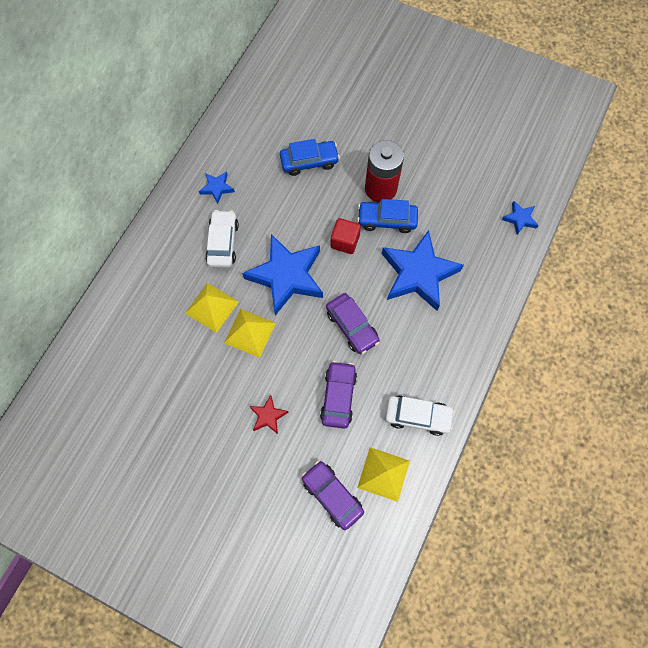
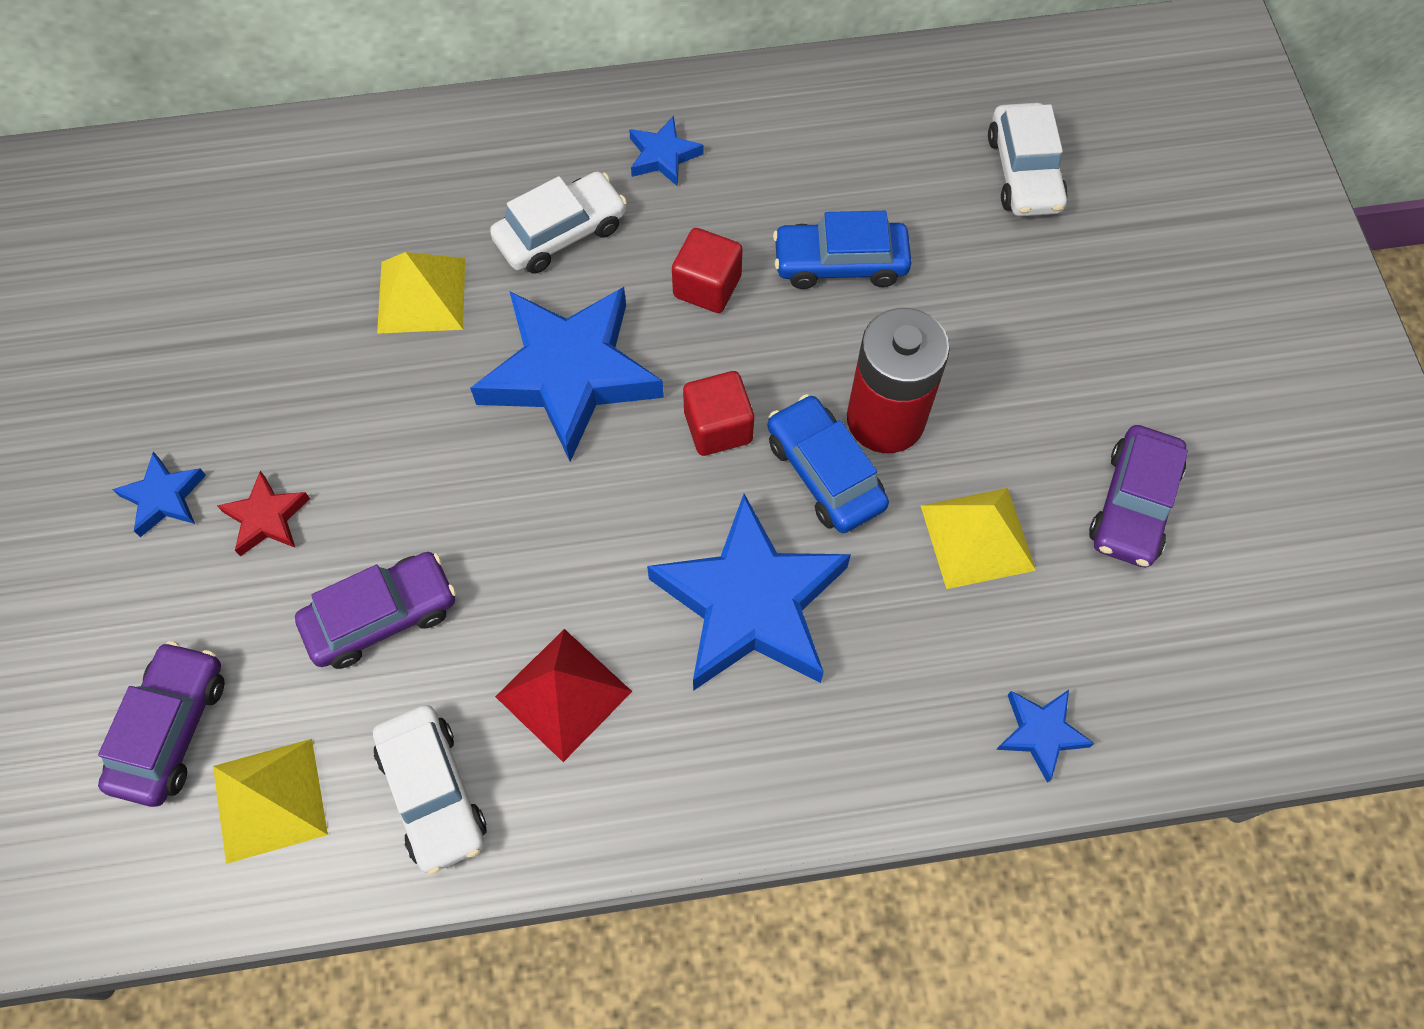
camera: 55 degrees right, 5 degrees down
yellow pyramid [224,309,276,358] -> yellow pyramid moved to [920,488,1036,589]
blue car [280,139,340,176] -> blue car turned 135 degrees clockwise [773,211,912,289]
purple car [326,293,380,354] -> purple car moved to [1089,425,1188,567]
none -> blue star [112,452,206,537]
none -> red pyramid [495,629,632,762]
none -> red cube [672,228,743,313]
none -> white car [988,103,1068,216]

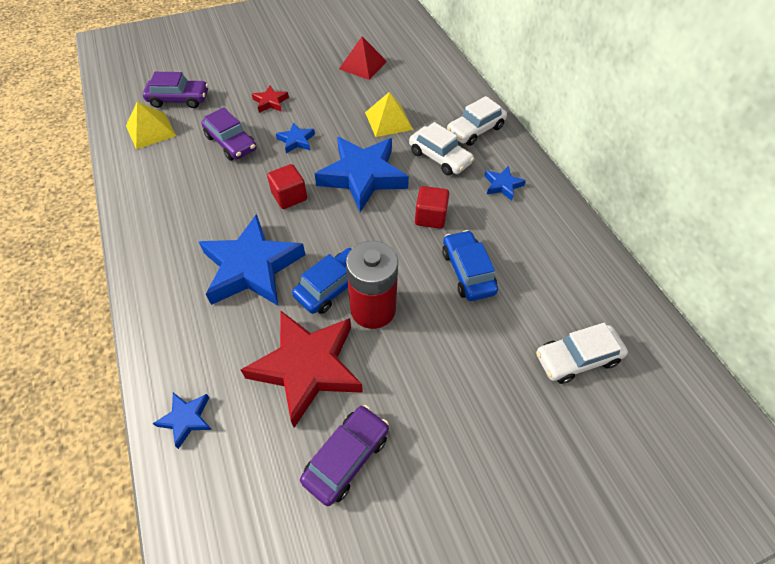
camera: 75 degrees right, 10 degrees down
blue star [112,452,206,537] -> blue star moved to [276,122,315,153]
white car [373,705,486,875] -> white car moved to [447,96,507,146]
red pyramid [495,629,632,762] -> red pyramid moved to [339,36,387,80]
red cube [683,371,754,456] -> red cube moved to [267,164,307,209]
yellow pyramid [920,488,1036,589] -> red star [241,310,363,428]
purple car [1089,425,1188,567] -> purple car turned 120 degrees clockwise [300,405,389,506]

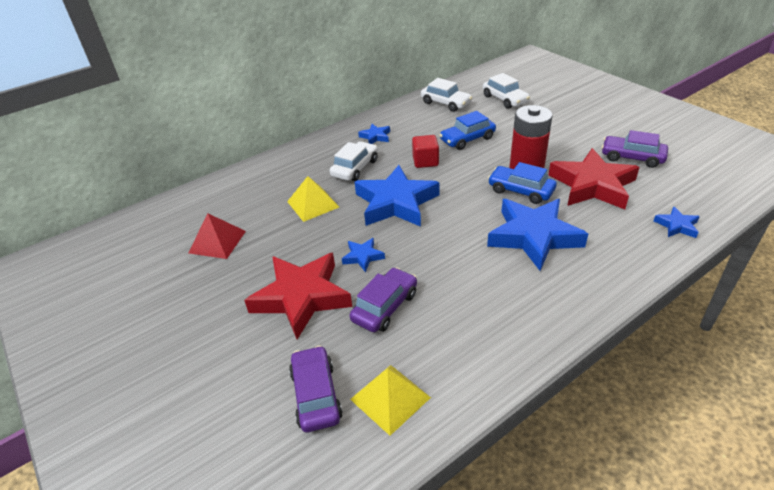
camera: 100 degrees left, 15 degrees down
red star [252,85,289,113] -> red star [244,253,352,339], size x2.23
red cube [267,164,307,209] -> none
white car [447,96,507,146] -> white car moved to [421,78,472,112]

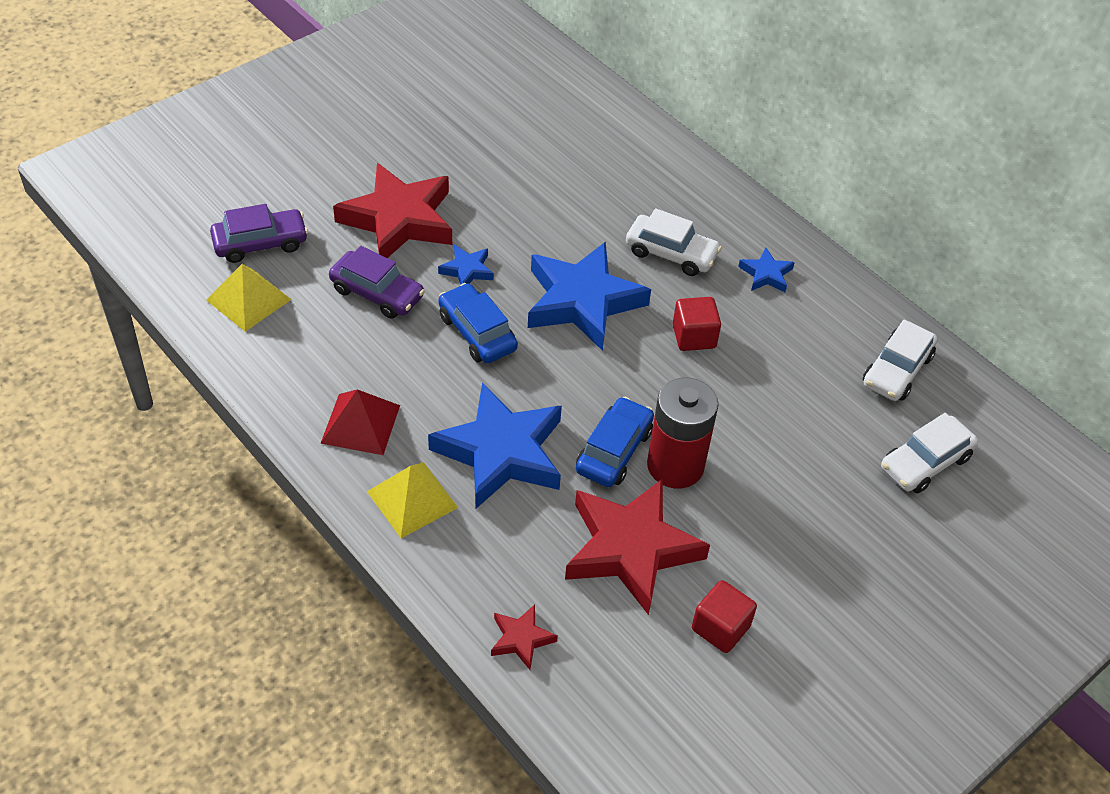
camera: 80 degrees right, 10 degrees up
red pyramid [189,213,246,259] -> red pyramid moved to [320,389,400,455]
yellow pyramid [287,176,339,222] -> yellow pyramid moved to [367,462,458,538]
blue car [439,111,496,150] -> blue car moved to [438,283,518,363]
purple car [602,130,668,168] -> red cube [692,580,757,653]
blue star [653,206,700,238] -> red star [491,604,558,670]

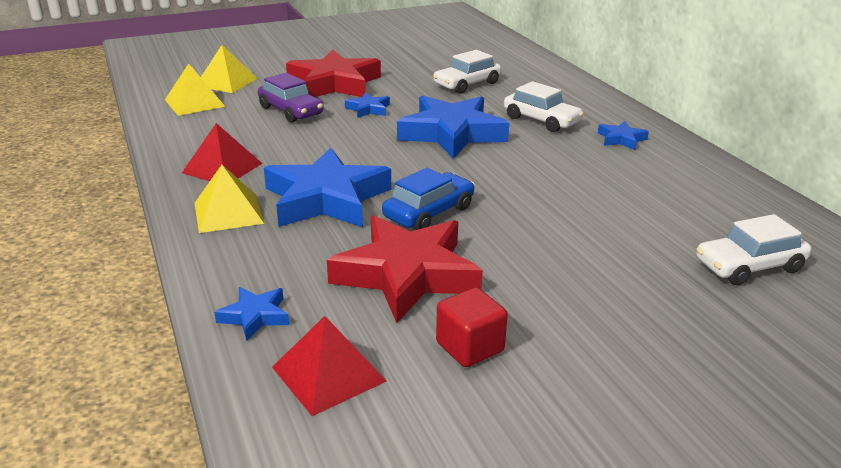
camera: 20 degrees right, 20 degrees down
purple car [210,204,308,263] -> yellow pyramid [201,45,258,93]
blue car [438,283,518,363] -> none
red star [491,604,558,670] -> blue star [214,287,289,341]
red battery [647,378,719,488] -> none
red cube [673,297,721,351] -> none
white car [863,320,937,401] -> white car moved to [433,50,501,94]
none -> red pyramid [272,316,387,416]

